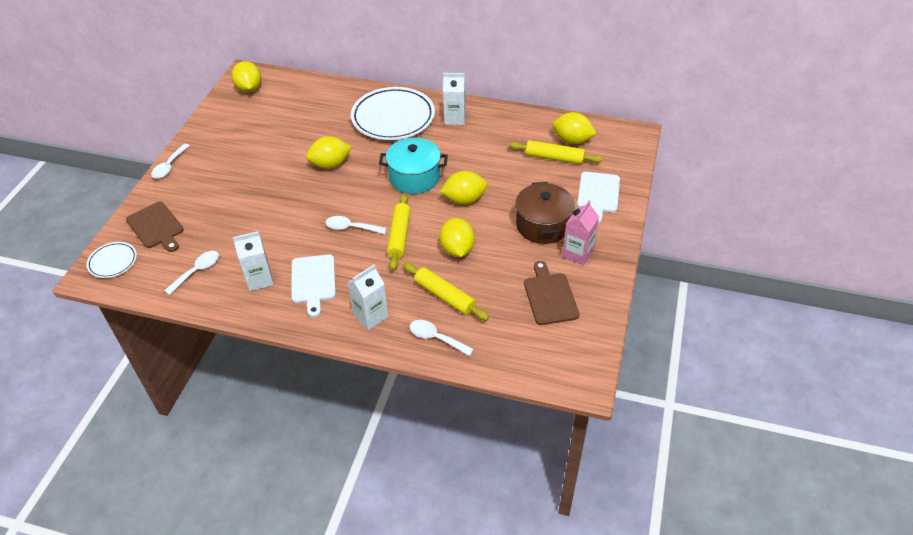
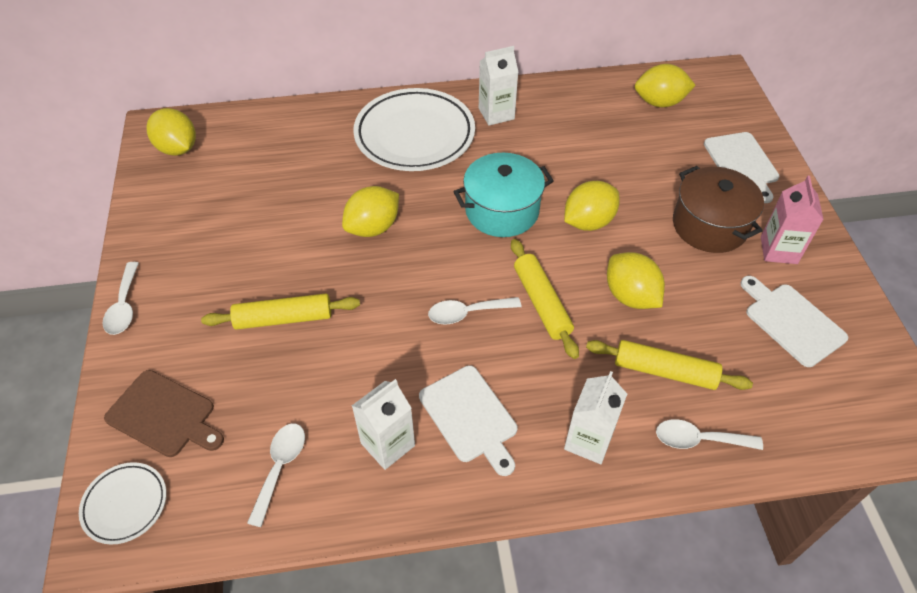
camera: 25 degrees left, 5 degrees up
yellow rolling pin [509,140,603,164] -> yellow rolling pin moved to [201,294,360,330]
brown cutting board [524,261,580,325] -> white cutting board [740,276,848,367]

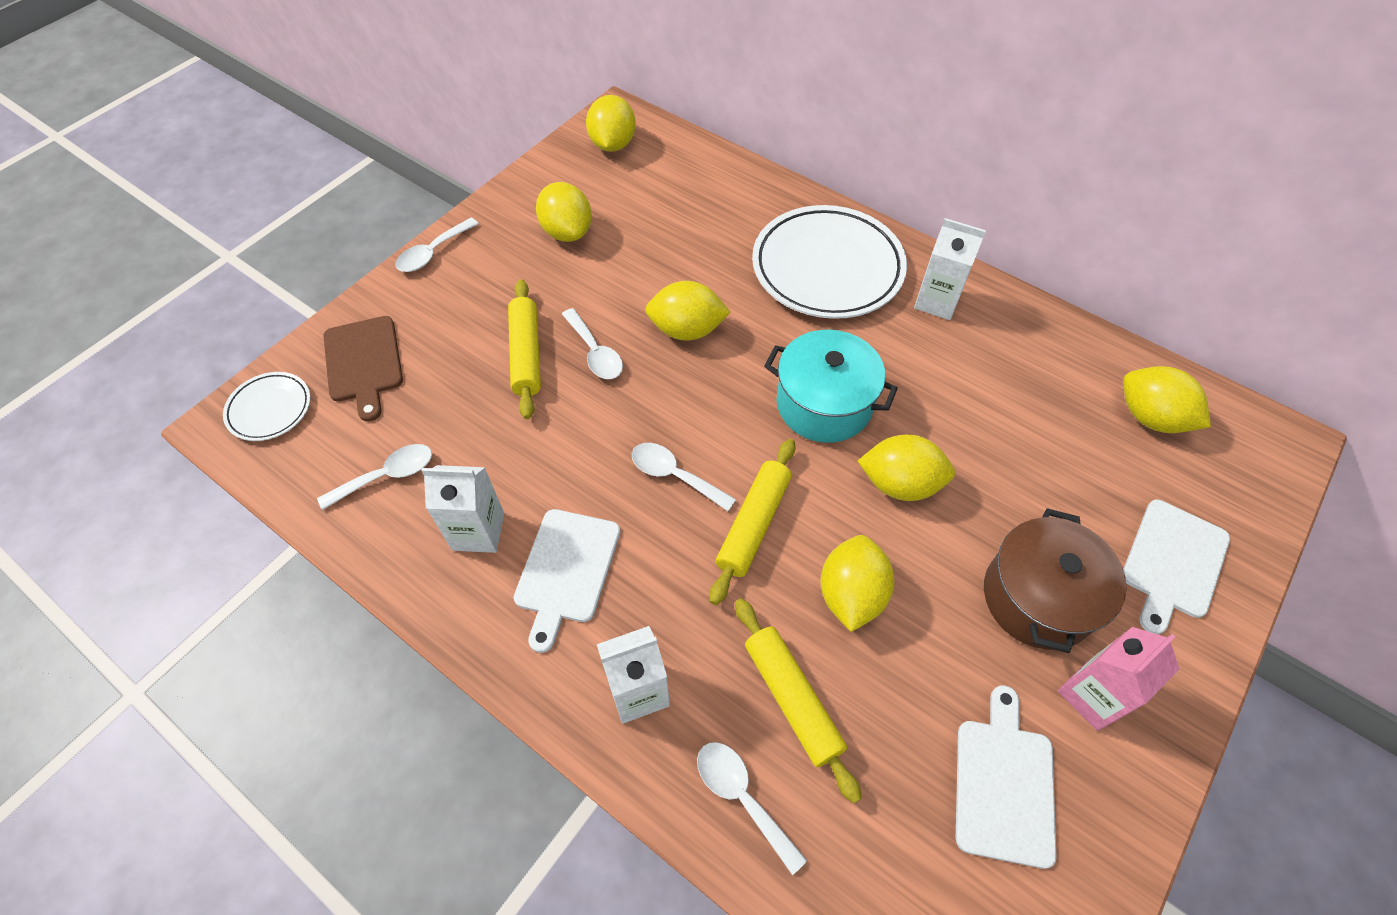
camera: 45 degrees right, 5 degrees up
yellow rolling pin [201,294,360,330] -> yellow rolling pin turned 45 degrees clockwise [508,279,541,419]
none -> yellow lemon [536,182,592,242]
none -> white spoon [562,308,623,379]

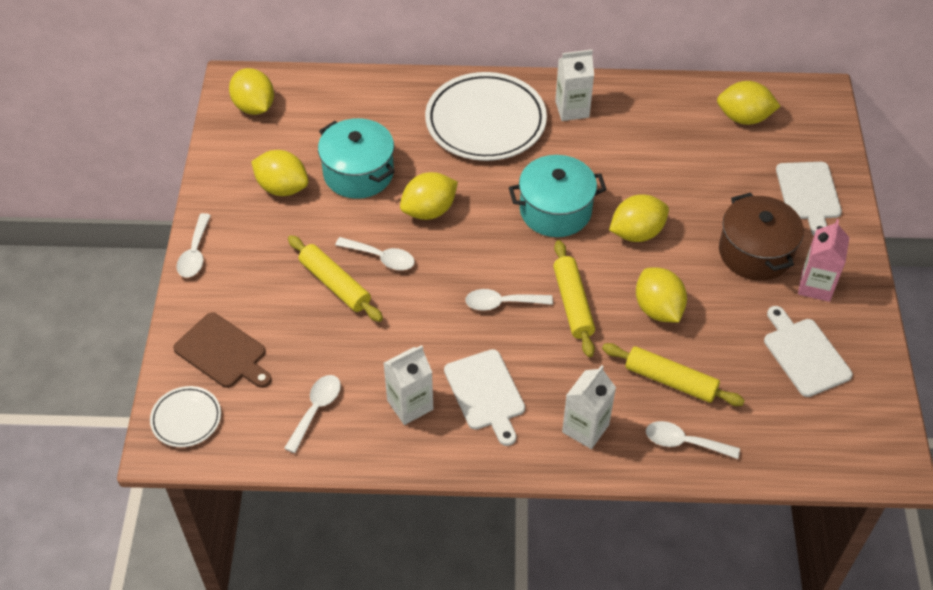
camera: 35 degrees left, 5 degrees down
none -> turquoise pot [318,118,395,199]

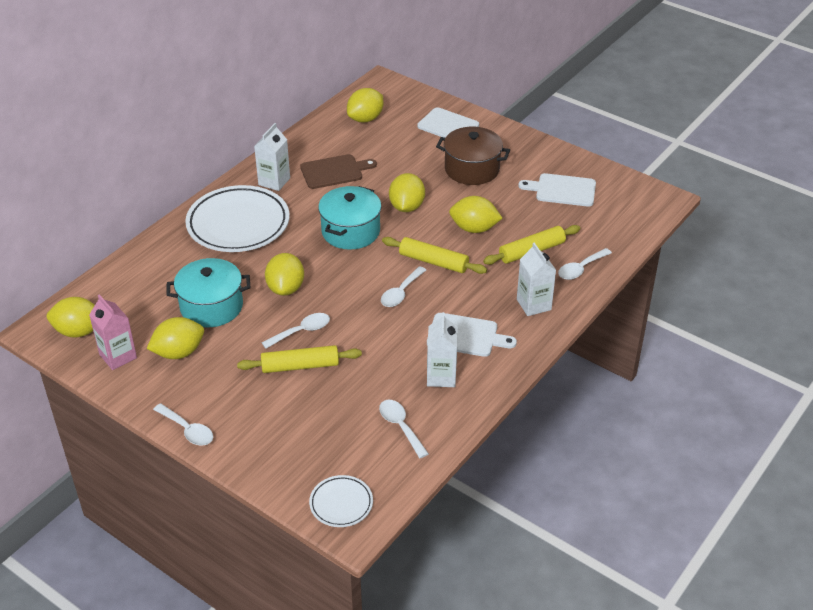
camera: 55 degrees left, 10 degrees down
brown cutting board [173,312,272,388] -> brown cutting board moved to [300,154,377,189]
pink carton [798,219,850,302] -> pink carton moved to [89,294,137,370]

